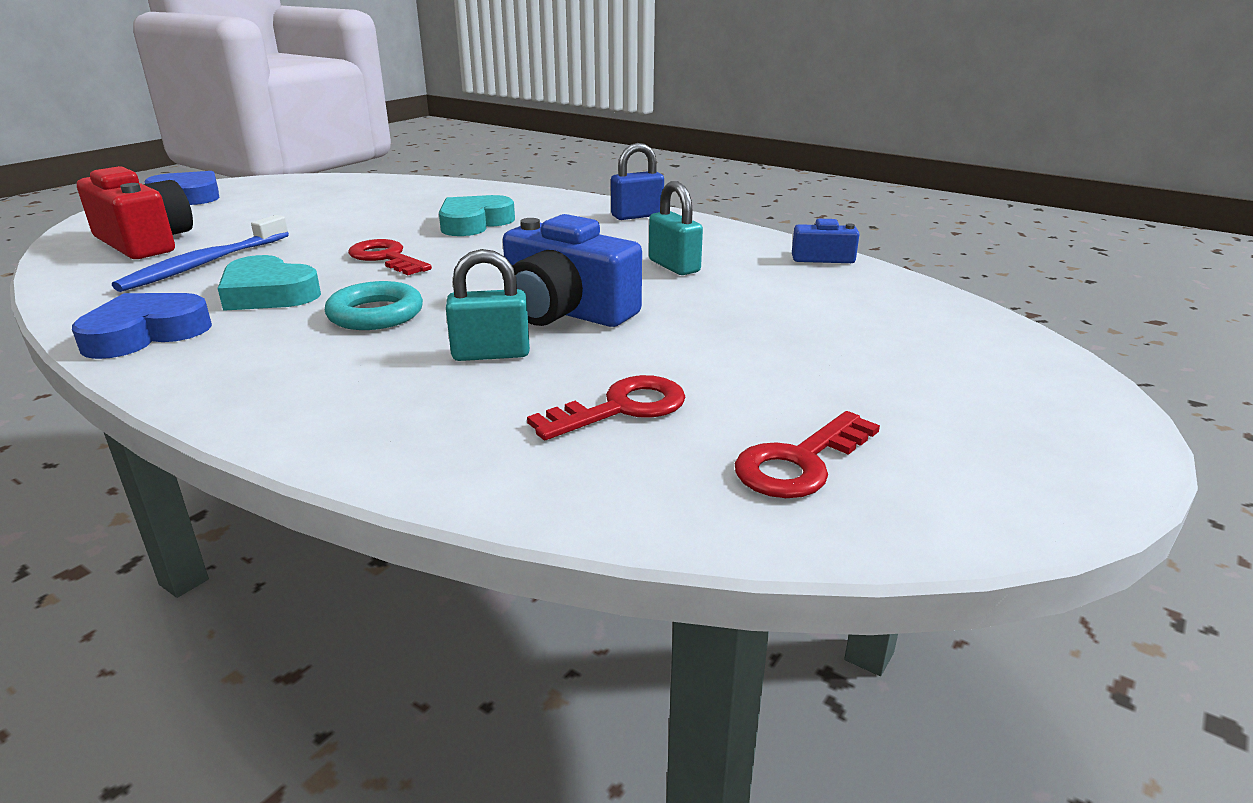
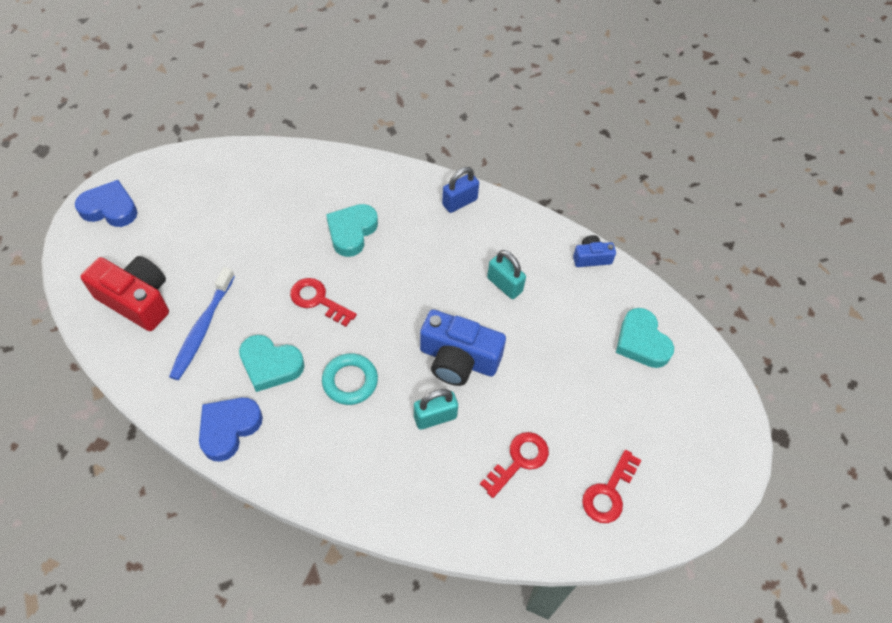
camera: 15 degrees left, 30 degrees up
none -> turquoise heart [616,308,674,368]

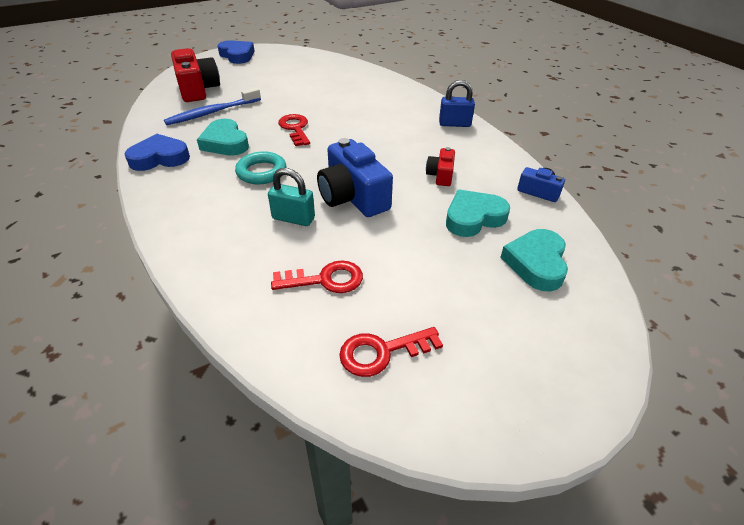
camera: 40 degrees right, 15 degrees down
turquoise heart [326,204,378,257] -> turquoise heart moved to [446,190,510,237]
turquoise padlock [487,250,526,299] -> red camera [426,147,455,186]

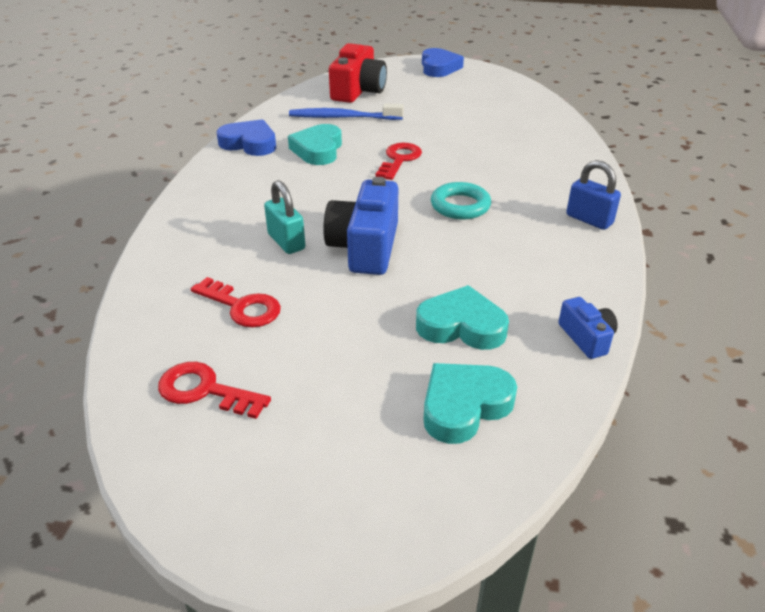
camera: 40 degrees right, 5 degrees down
turquoise ring [235,151,286,184] -> turquoise ring moved to [431,182,491,220]
red camera [426,147,455,186] -> none

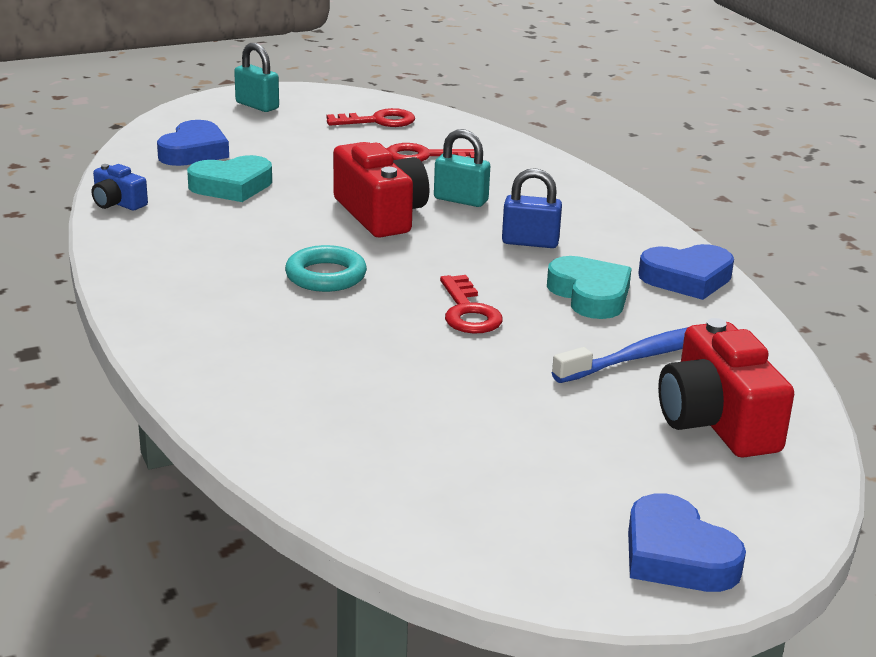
camera: 145 degrees right, 10 degrees down
blue camera [323,177,398,275] -> red camera [333,142,429,237]
turquoise heart [423,363,517,444] -> blue heart [157,120,229,166]
blue padlock [566,160,621,230] -> blue padlock moved to [502,168,562,248]
none -> turquoise padlock [234,43,279,112]

